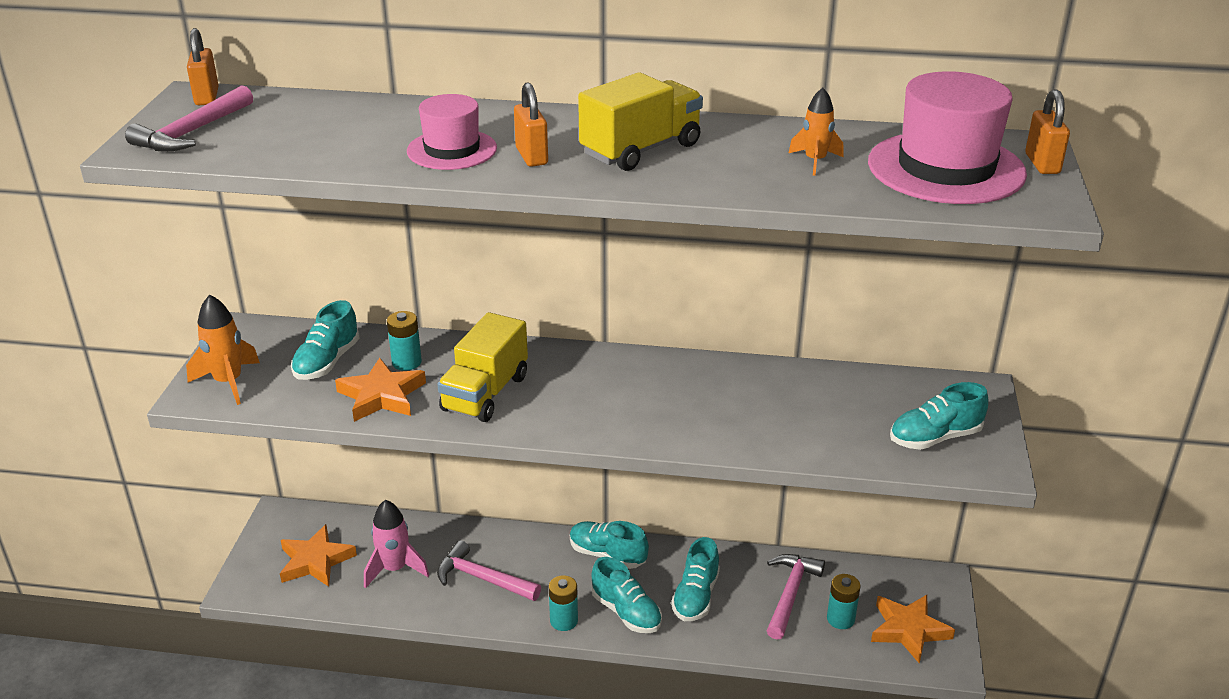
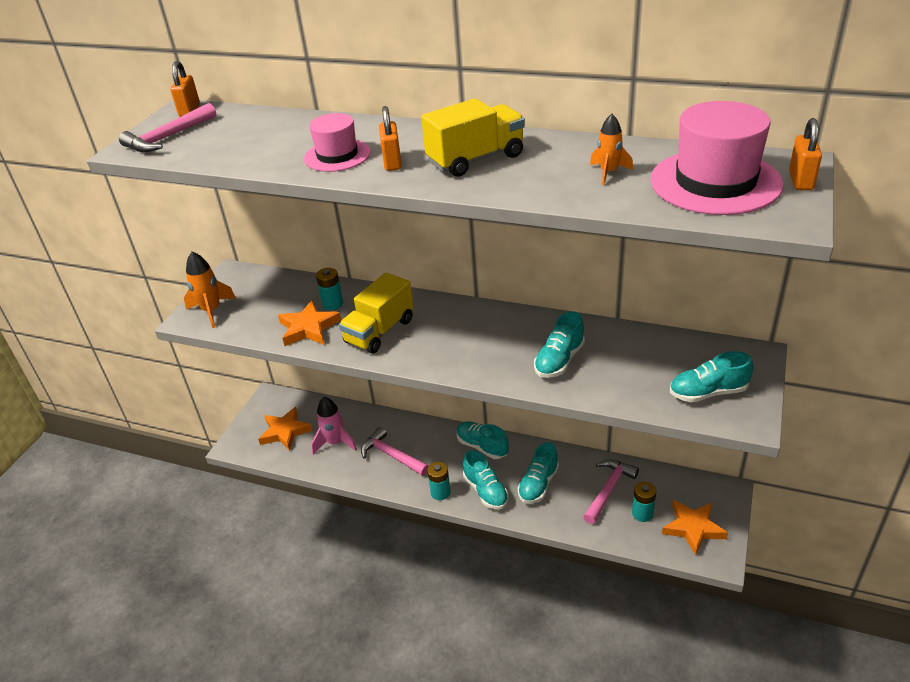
camera: 15 degrees right, 5 degrees up
turquoise shoe [291,300,360,380] -> turquoise shoe moved to [534,311,585,378]

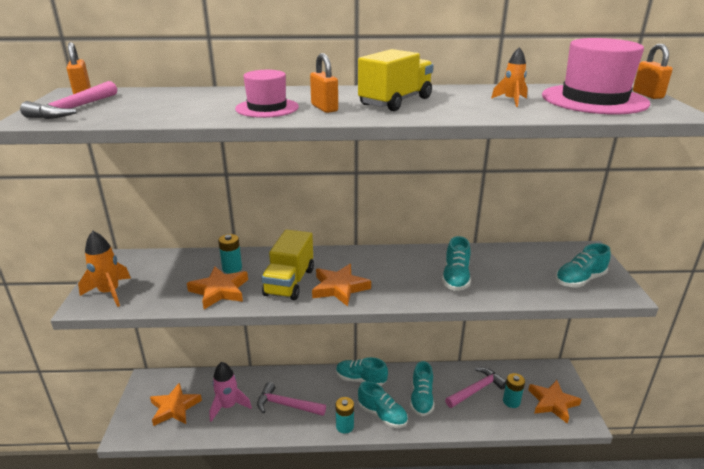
camera: 25 degrees left, 10 degrees down
pink hammer [583,460,639,524] -> pink hammer turned 45 degrees clockwise [445,367,506,408]
none -> orange star [312,264,371,307]

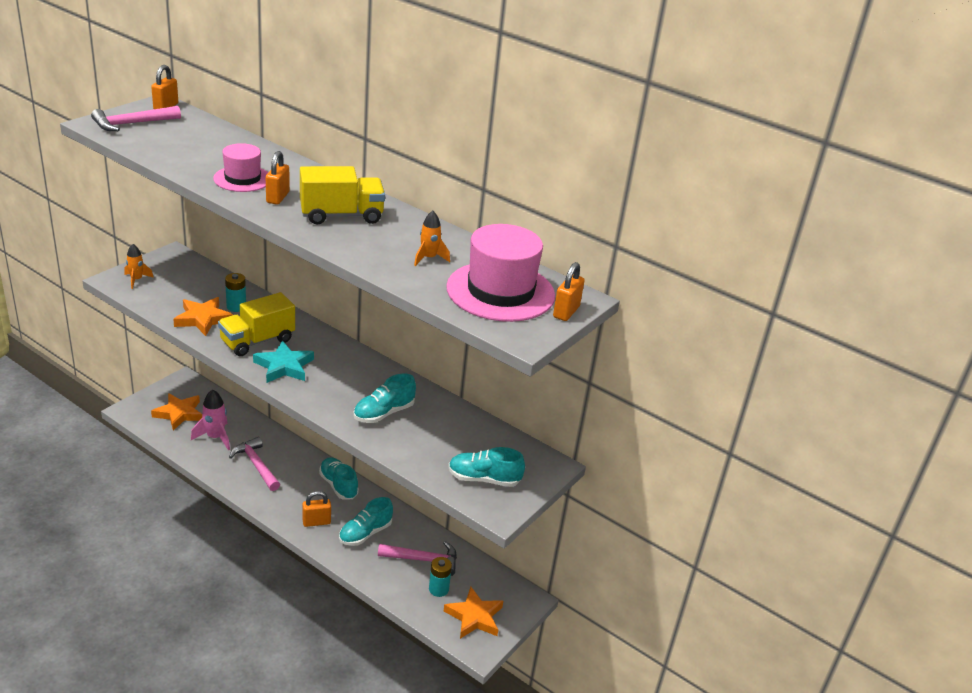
camera: 35 degrees right, 5 degrees up
orange rocket [78,231,131,307] -> orange rocket [124,244,154,289], size x0.64
orange star [312,264,371,307] -> turquoise star [253,340,314,383]
turquoise battery [336,397,354,434] -> none
turquoise shoe [358,381,408,428] -> orange padlock [302,491,331,527]

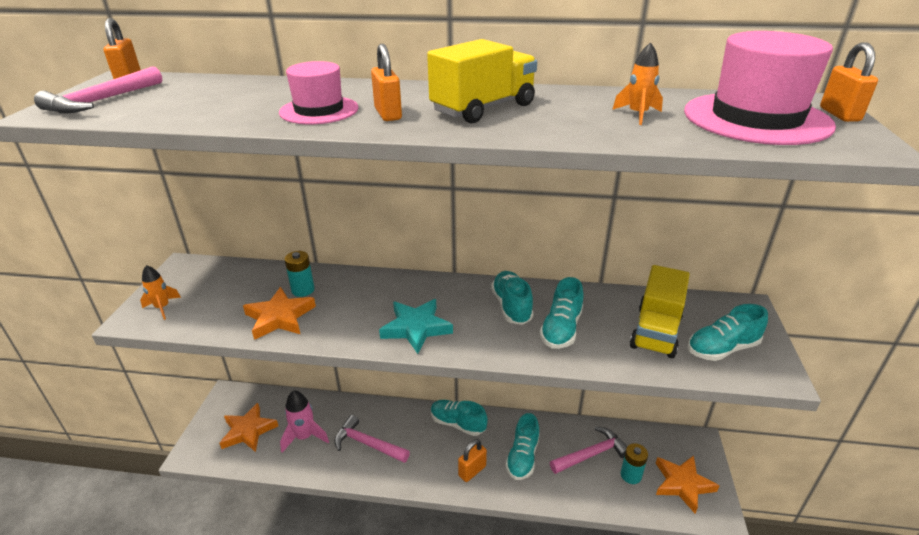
camera: 25 degrees left, 0 degrees up
yellow truck [218,292,295,356] -> yellow truck moved to [630,265,690,358]
none -> turquoise shoe [491,271,534,325]

